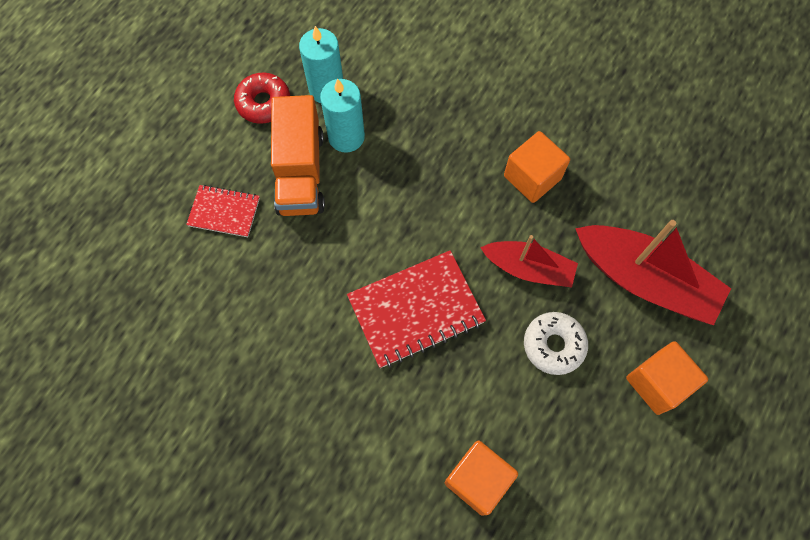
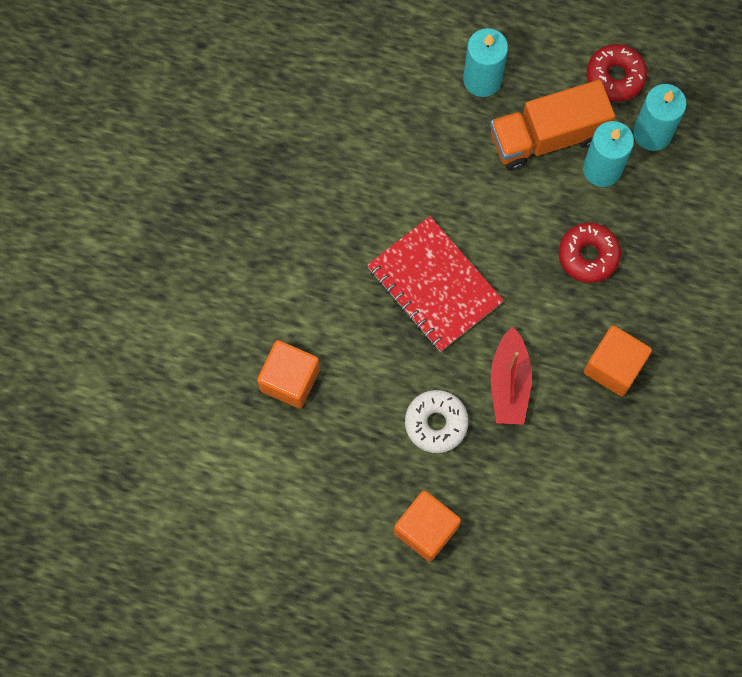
camera: 75 degrees right, 5 degrees up
red notebook [186,185,260,237] -> turquoise candle [463,28,508,97]
red boat [575,220,731,325] -> none
none -> red donut [559,223,621,283]

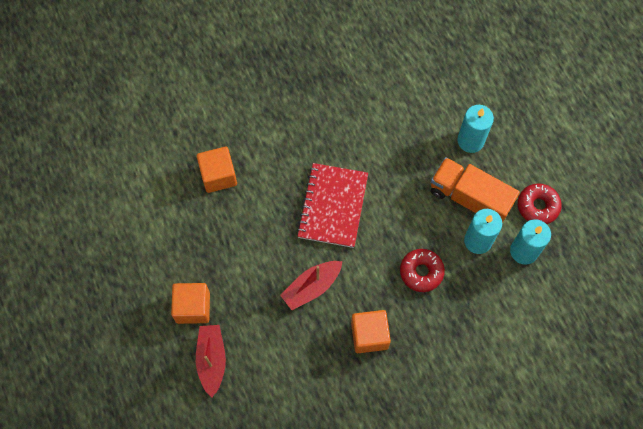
camera: 50 degrees right, 5 degrees down
white donut [405,390,469,453] -> none
none -> red boat [196,325,226,398]

